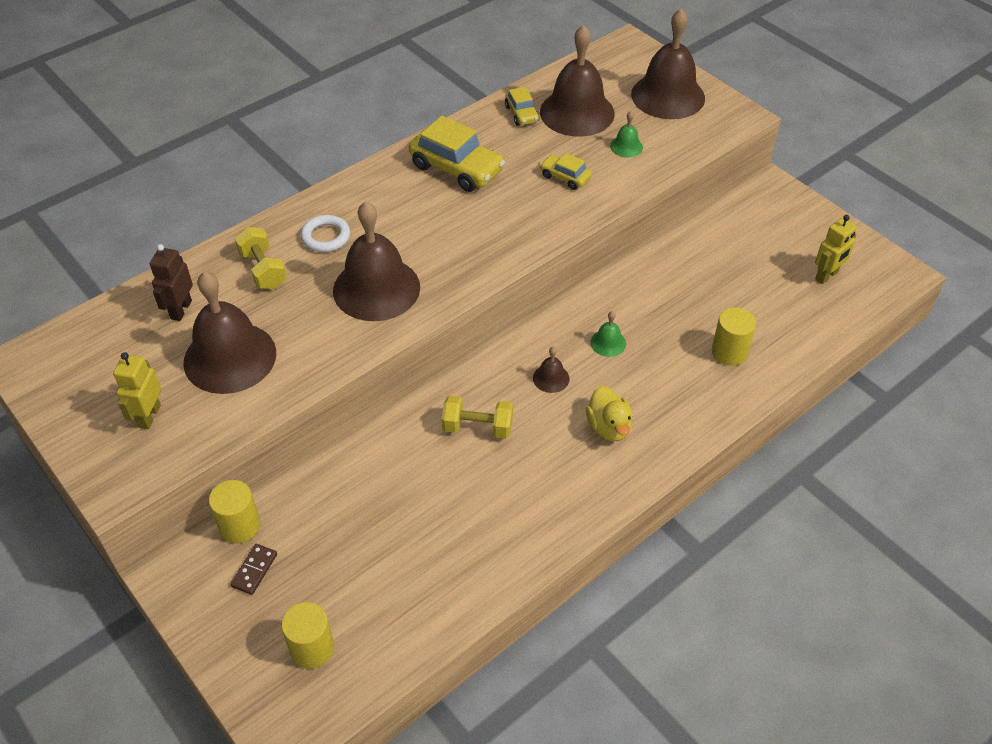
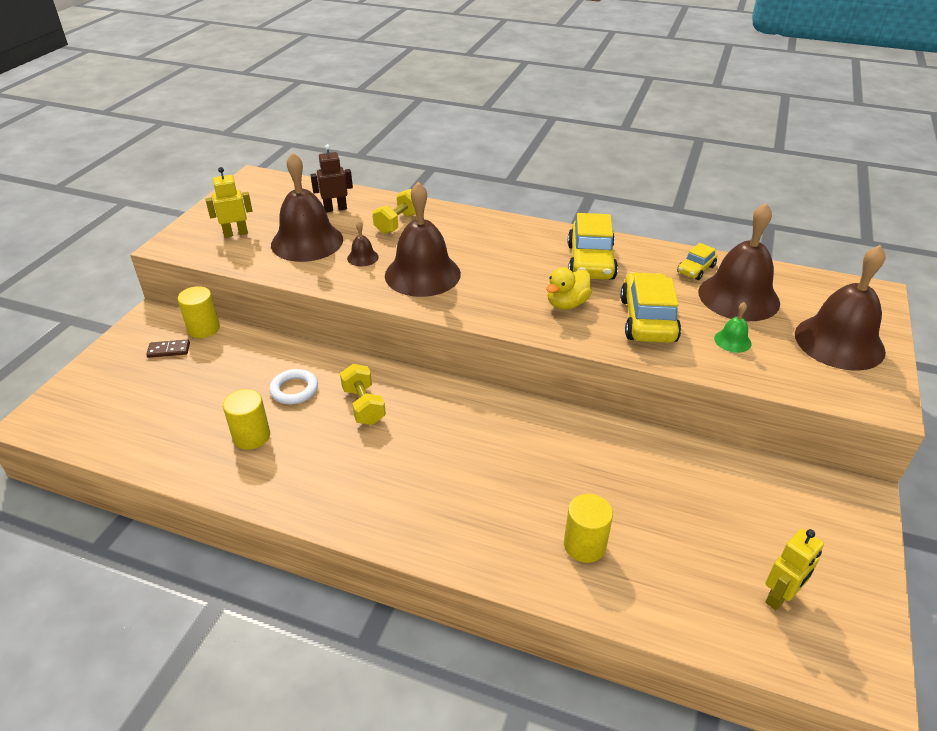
camera: 60 degrees right, 10 degrees down
yellow cylinder [281,602,334,669] -> yellow cylinder moved to [223,389,270,450]
white ring [301,215,350,252] -> white ring moved to [269,369,318,404]
brown bell [533,347,570,393] -> brown bell moved to [347,221,379,266]
yellow car [540,153,592,190] -> yellow car [620,272,681,343], size x1.89
yellow duck [586,386,633,441] -> yellow duck moved to [546,267,592,310]
green bell [590,311,626,357] -> none
yellow robot [815,215,857,284] -> yellow robot turned 60 degrees counterclockwise [765,529,824,610]

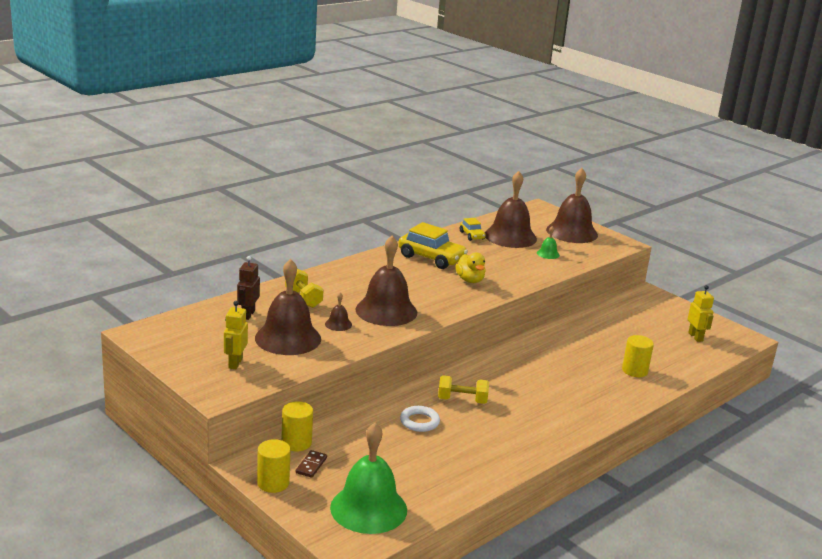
camera: 65 degrees left, 15 degrees down
yellow cylinder [223,389,270,450] -> yellow cylinder moved to [257,439,291,493]
yellow car [620,272,681,343] -> none
none -> green bell [330,423,407,534]

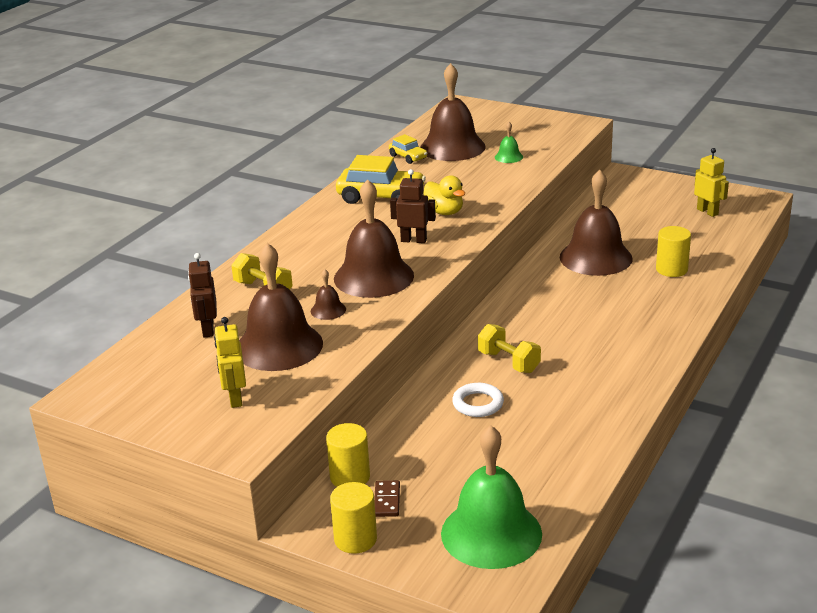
camera: 15 degrees left, 5 degrees up
yellow dumbbell [438,375,489,404] -> yellow dumbbell turned 60 degrees clockwise [478,324,541,373]
brown bell [546,168,598,243] -> brown bell moved to [560,170,633,276]
none -> brown robot [390,169,436,243]

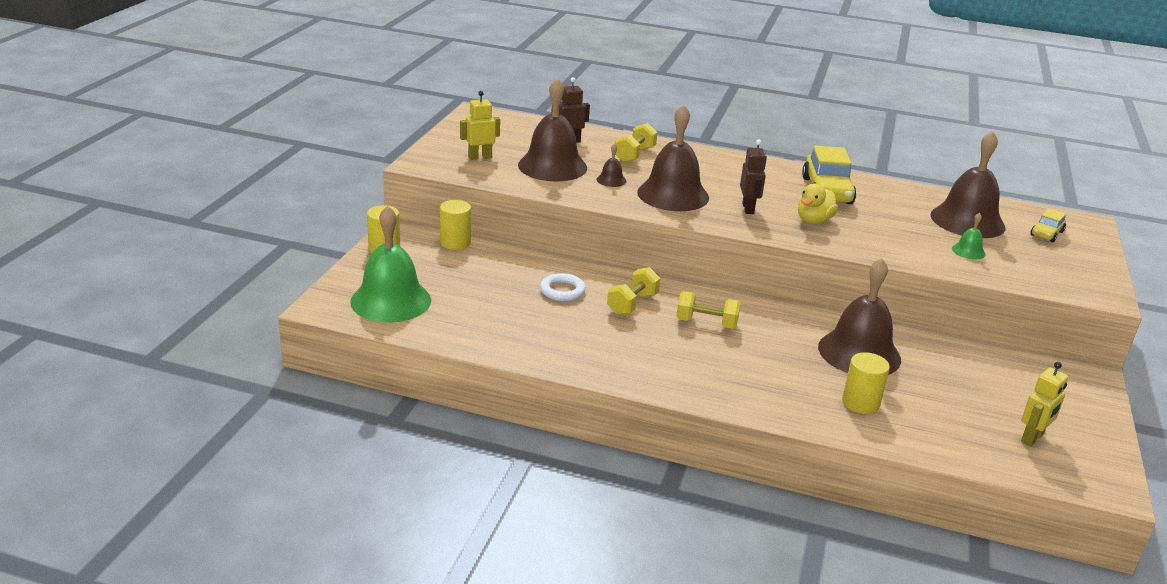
camera: 75 degrees right, 0 degrees up
brown domino [374,480,400,517] -> none
yellow car [389,134,427,164] -> yellow car moved to [1031,208,1066,242]
none -> yellow dumbbell [676,291,741,329]

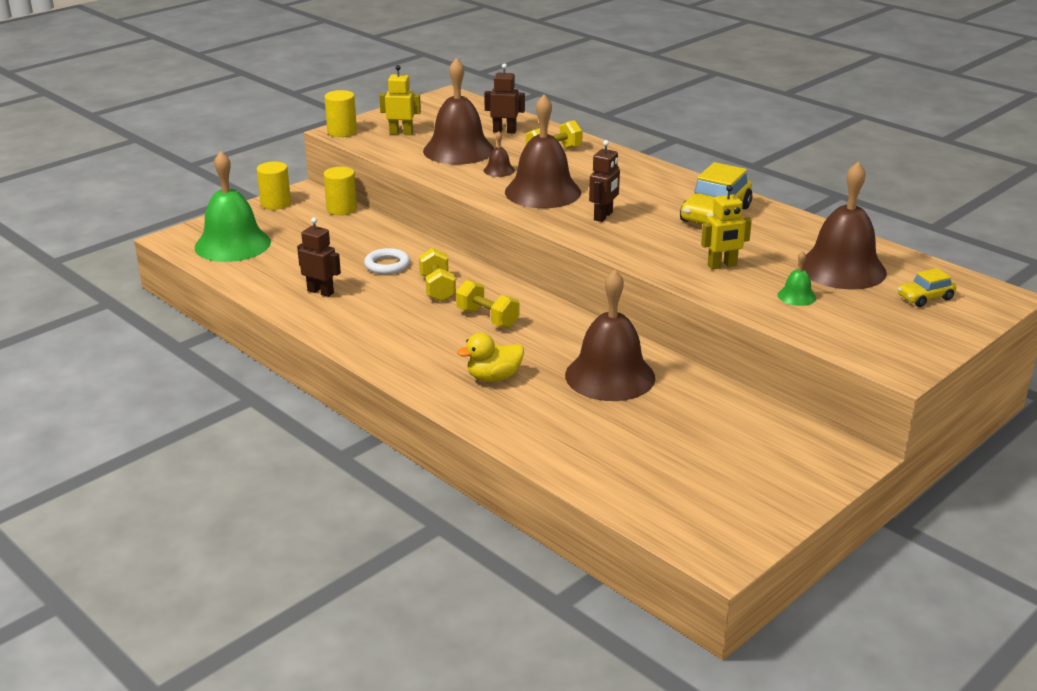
camera: 30 degrees right, 0 degrees up
yellow dumbbell [607,267,661,315] -> yellow dumbbell turned 75 degrees counterclockwise [419,248,456,301]
yellow duck [798,184,838,224] -> yellow duck moved to [457,333,524,382]
yellow cylinder [842,352,890,414] -> yellow cylinder moved to [325,90,357,137]
yellow robot [1021,362,1069,446] -> yellow robot moved to [701,185,752,270]
none -> brown robot [297,218,341,297]

